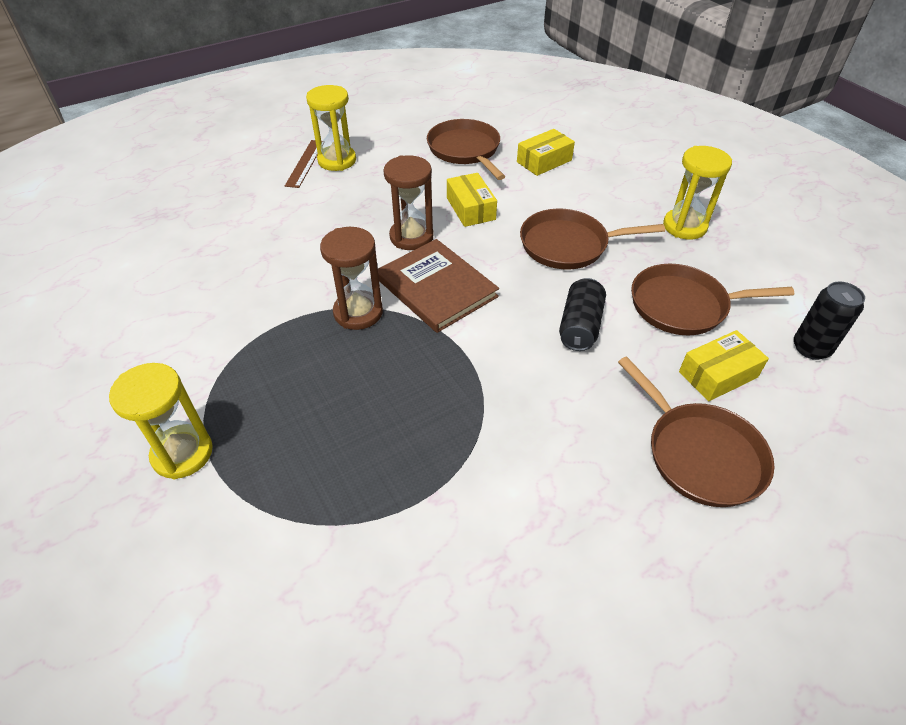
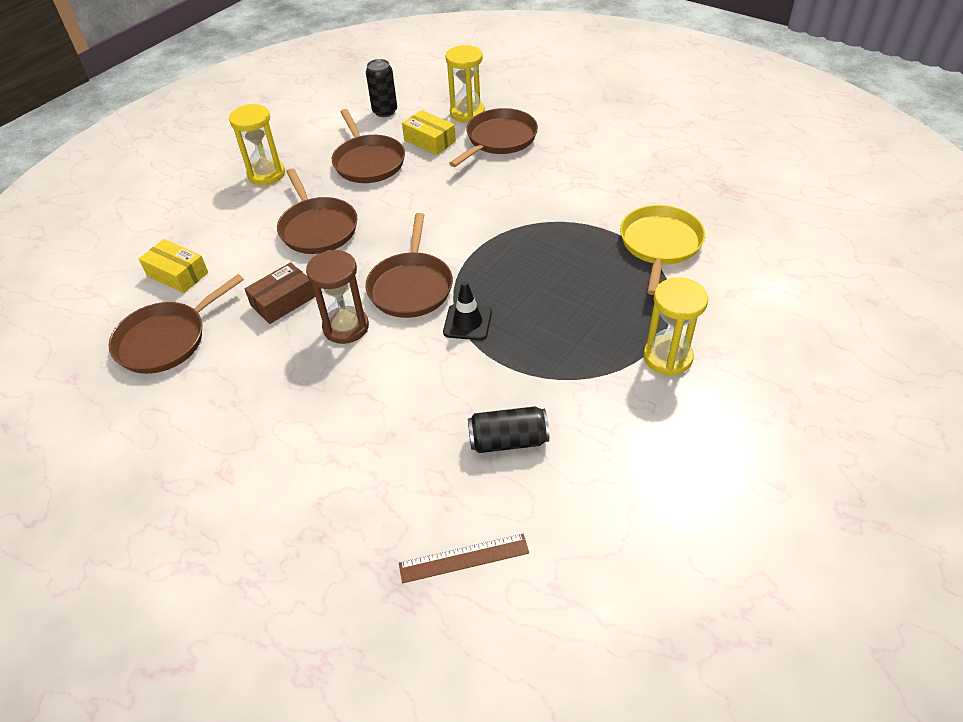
camera: 110 degrees left, 0 degrees up
brown ruler [285,140,323,188] -> brown ruler moved to [399,534,529,583]
yellow hourglass [306,85,356,171] -> yellow hourglass moved to [446,45,485,122]
brown hourglass [320,227,383,330] -> black traffic cone [443,281,492,340]
brown book [378,239,499,333] -> brown pan [365,213,453,318]
yellow box [447,173,497,227] -> brown box [245,262,315,324]
black can [559,278,606,351] -> black can moved to [468,406,549,453]
none -> yellow pan [620,205,705,295]

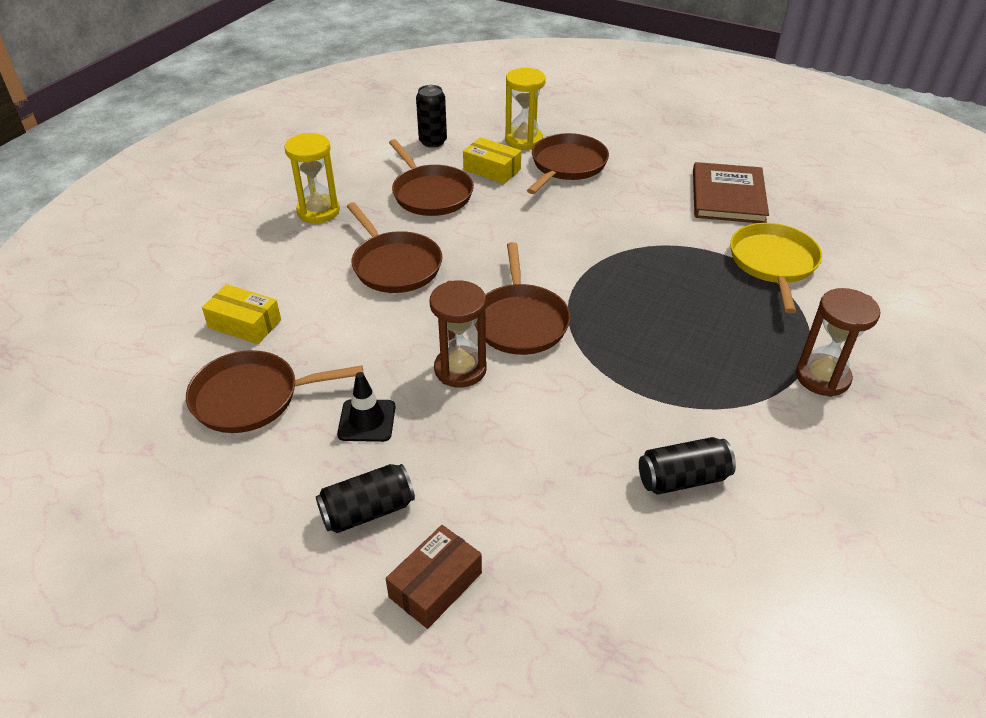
camera: 10 degrees left, 5 degrees down
brown pan [109,274,244,374] -> brown pan turned 45 degrees clockwise [186,350,363,433]
brown box [245,262,315,324] -> brown box moved to [386,525,482,629]
brown ruler [399,534,529,583] -> none
black traffic cone [443,281,492,340] -> black traffic cone moved to [337,372,396,442]
yellow hourglass [643,278,708,376] -> brown hourglass [796,288,880,397]
none -> black can [316,464,415,533]
none -> brown book [693,162,769,223]

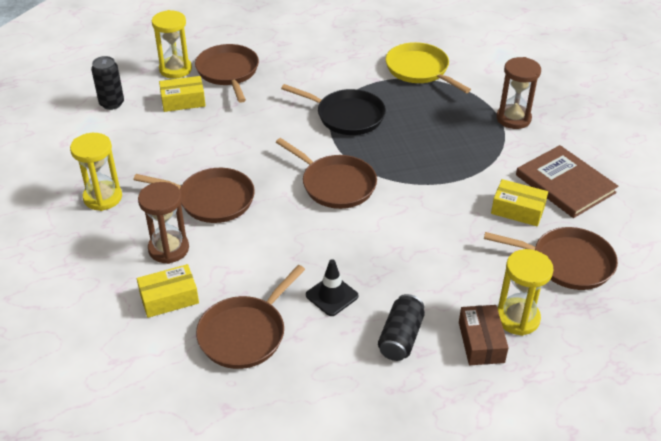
camera: 45 degrees left, 0 degrees up
brown pan [389,139,474,216] -> brown pan moved to [484,227,618,290]
brown hourglass [429,281,487,388] -> brown hourglass moved to [138,182,189,264]
black can [639,437,736,495] -> yellow box [491,179,548,226]
brown book [693,162,769,223] -> brown book moved to [516,145,618,218]
none -> black pan [281,84,386,135]
none -> yellow hourglass [497,249,554,336]

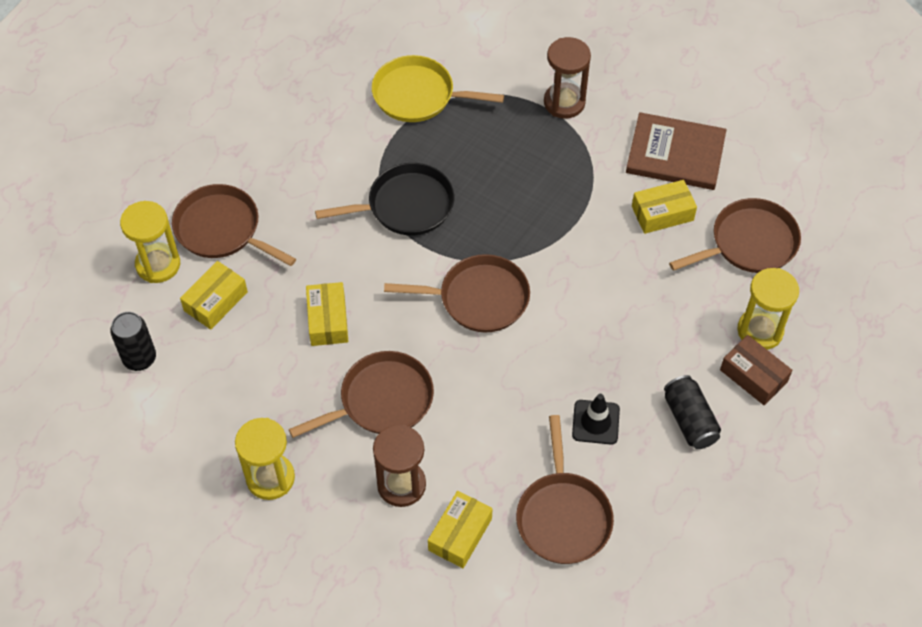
camera: 40 degrees left, 15 degrees up
none -> yellow box [306,282,348,346]

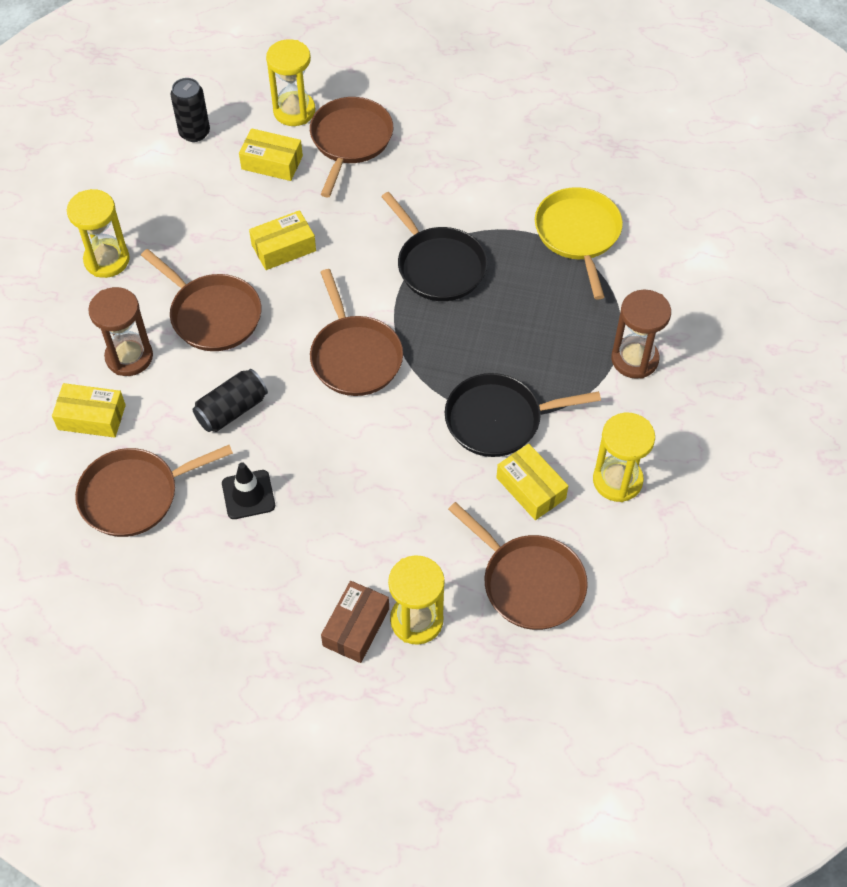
camera: 70 degrees right, 0 degrees up
brown book [626,112,726,190] -> yellow hourglass [593,413,655,502]
black can [664,375,721,449] -> black can moved to [193,369,268,432]
none -> black pan [445,373,601,457]

